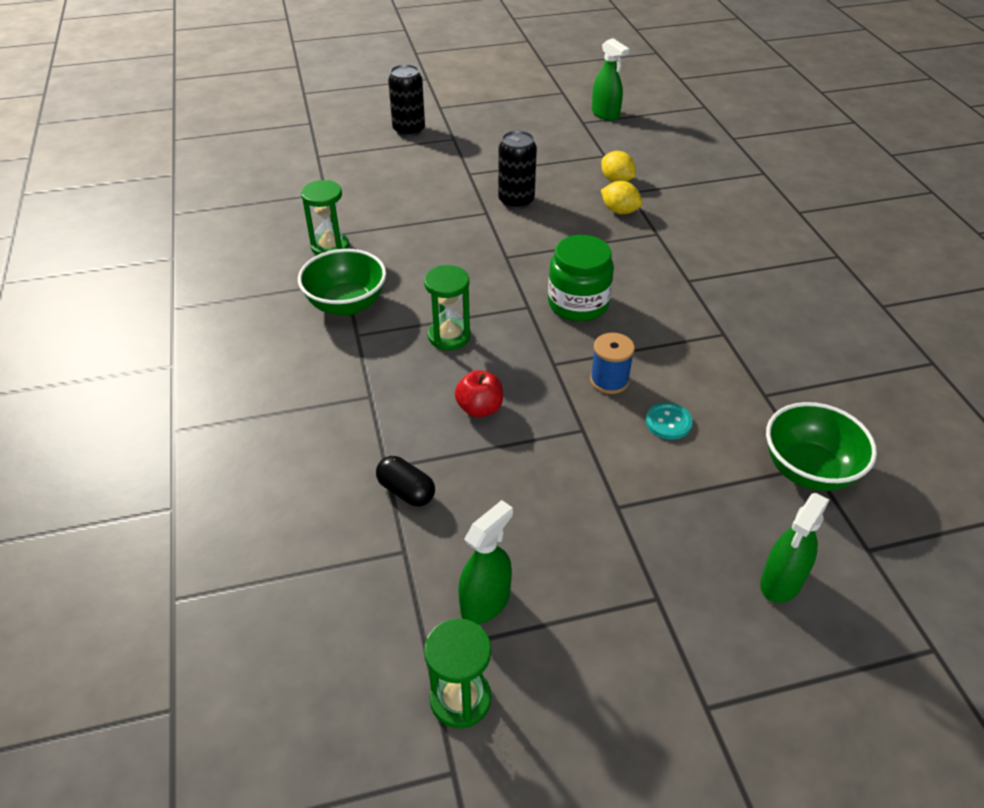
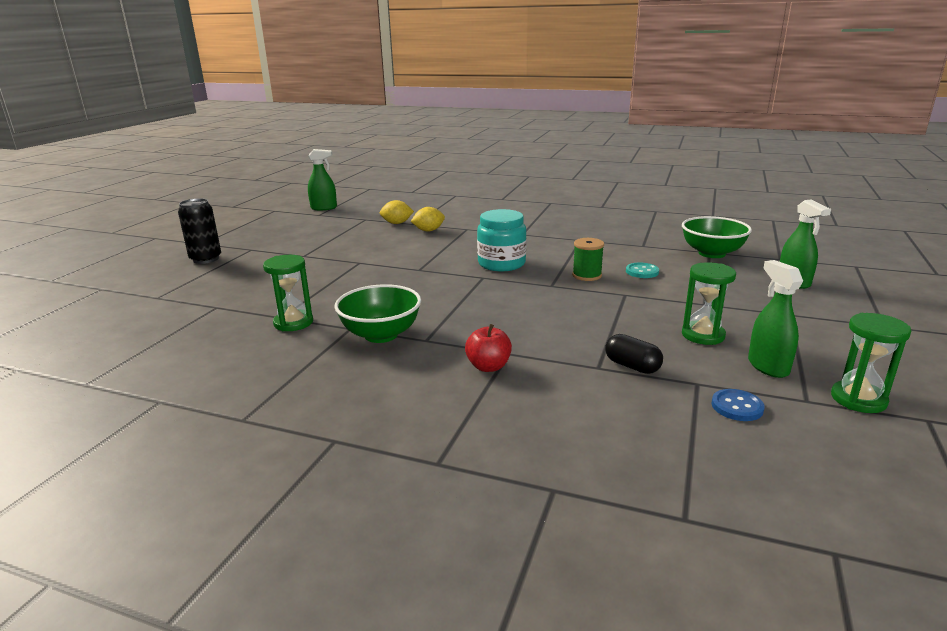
camera: 55 degrees left, 20 degrees down
black capsule [376,456,435,506] -> black capsule turned 60 degrees clockwise [605,334,663,374]
green hourglass [424,265,471,350] -> green hourglass moved to [682,262,736,345]
red apple [455,370,503,418] -> red apple moved to [465,324,512,372]
black can [498,131,537,210] -> none
green jar [548,235,614,321] -> turquoise jar [477,209,527,271]
blue spool [590,333,635,394] -> green spool [572,238,604,281]
none -> blue button [711,389,765,421]

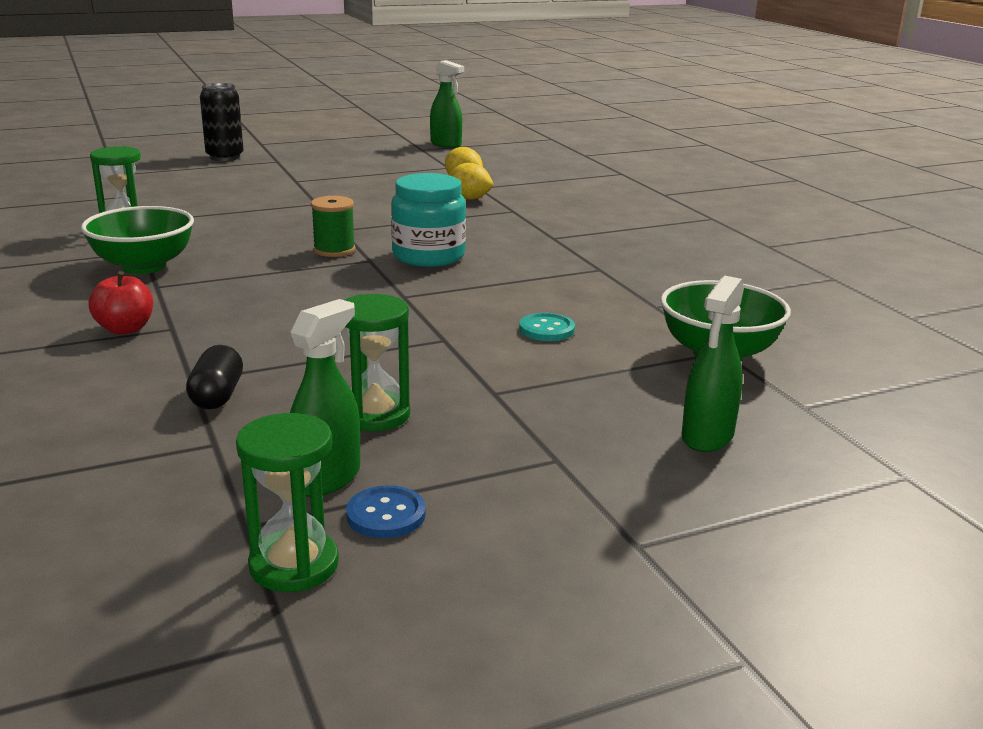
camera: 45 degrees right, 0 degrees up
green spool [572,238,604,281] -> green spool moved to [311,196,356,257]
blue button [711,389,765,421] -> blue button moved to [346,485,426,538]

